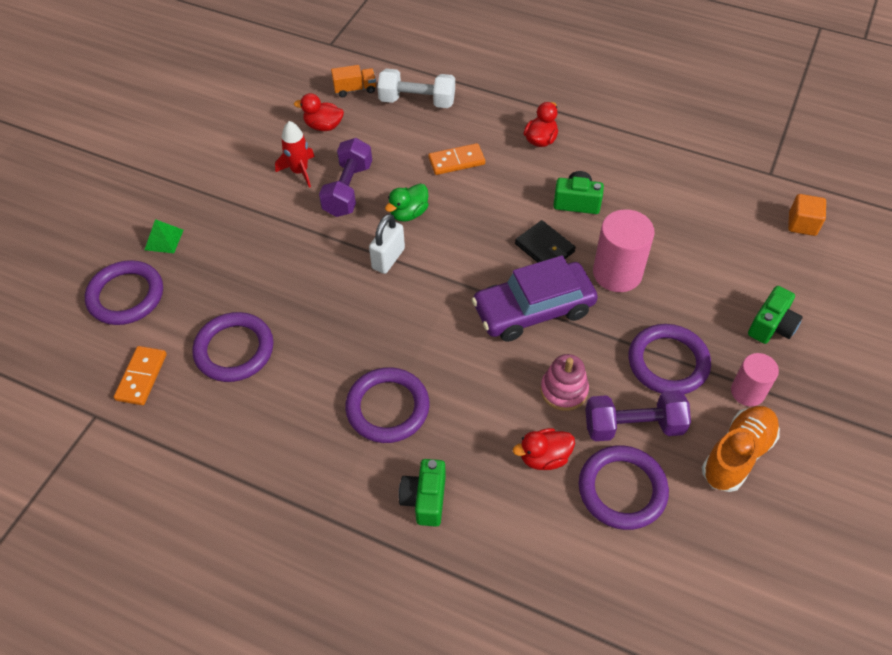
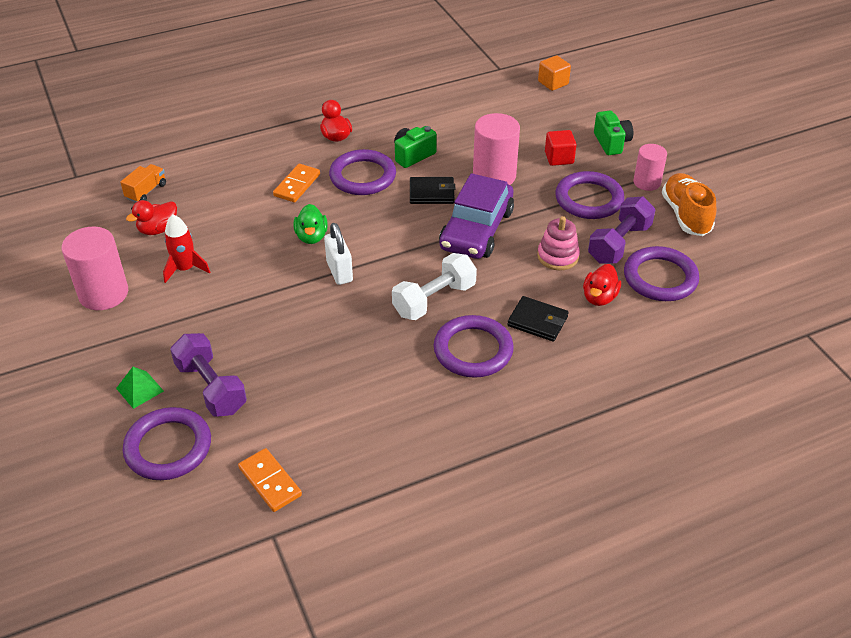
camera: 50 degrees left, 10 degrees down
purple ring [192,312,273,382] -> purple ring moved to [329,149,396,195]
purple dumbbell [319,138,372,217] -> purple dumbbell moved to [170,333,247,417]
white dumbbell [377,69,455,108] -> white dumbbell moved to [392,253,477,320]
green camera [399,459,446,527] -> none
none -> pink cylinder [62,227,128,310]
none -> black wallet [507,296,569,342]
none -> red cube [545,130,577,166]

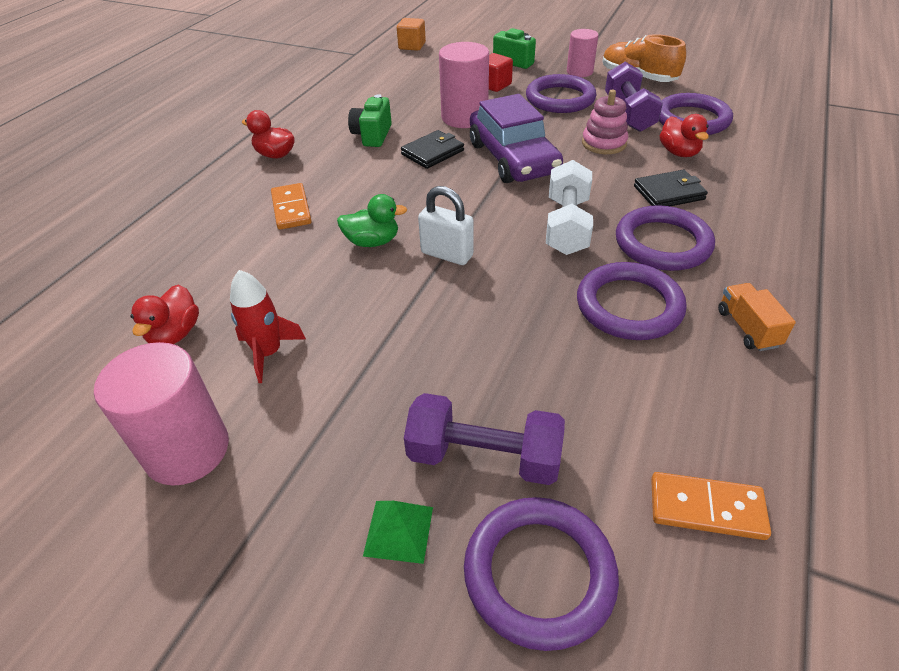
camera: 40 degrees left, 0 degrees up
orange truck [120,164,166,203] -> orange truck moved to [718,283,796,351]
green duck [293,204,328,244] -> green duck turned 45 degrees counterclockwise [337,194,408,247]
purple ring [329,149,396,195] -> purple ring moved to [577,262,687,340]

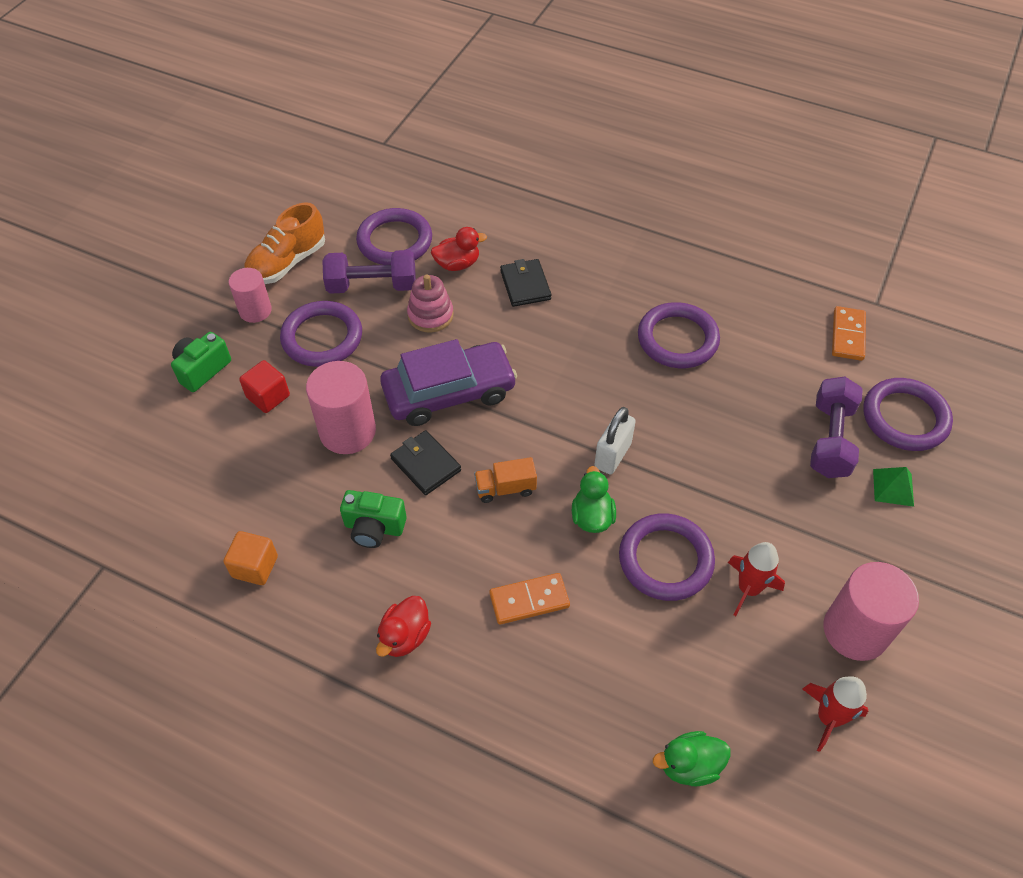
camera: 90 degrees left, 10 degrees up
red duck [131,284,199,344] -> none
orange cube [397,18,426,51] -> orange cube moved to [223,531,278,585]
white dumbbell [546,160,593,255] -> none
purple ring [616,205,715,271] -> purple ring moved to [619,513,715,601]
orange truck [718,283,796,351] -> orange truck moved to [474,457,537,503]
none -> green duck [653,731,730,786]
none -> red rocket [802,676,868,752]

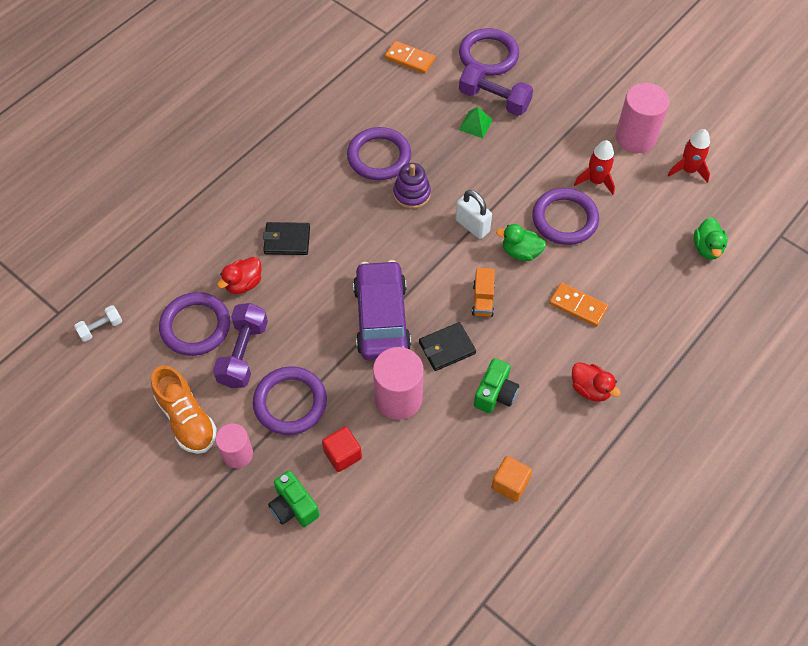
camera: 75 degrees left, 5 degrees up
pink stacking toy [407,274,454,332] -> none
red duck [431,227,487,271] -> red duck turned 135 degrees counterclockwise [217,257,262,294]
orange domino [489,573,570,625] -> orange domino turned 60 degrees counterclockwise [549,283,608,327]
green pyramid [873,467,914,507] -> green pyramid moved to [459,107,493,138]
none -> white dumbbell [74,305,122,342]
none -> purple stacking toy [393,163,431,209]

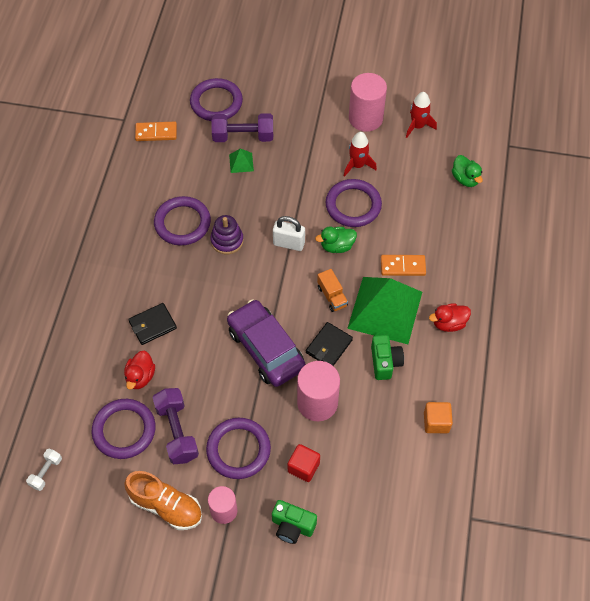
camera: 30 degrees left, 0 degrees up
red duck [572,362,621,402] -> red duck turned 150 degrees clockwise [429,303,471,332]
none -> green pyramid [347,277,422,344]

